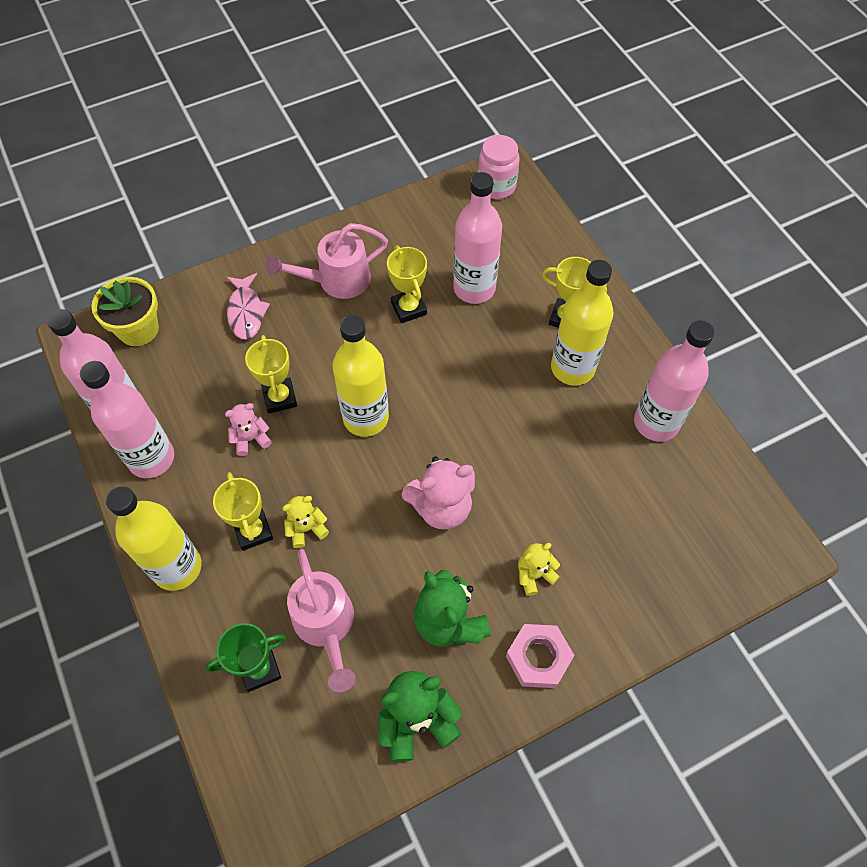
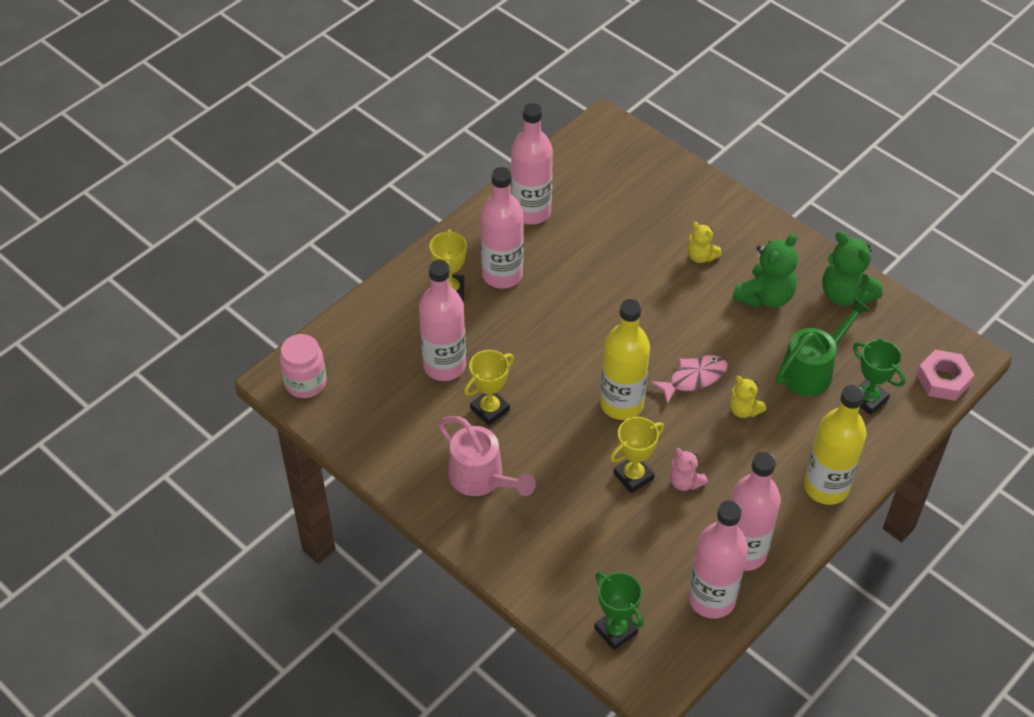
camera: 110 degrees left, 10 degrees down
yellow flower pot [92,277,159,346] -> green trophy [594,572,644,650]
yellow trophy [213,472,273,551] -> none
pink fish [227,273,270,340] -> pink fish moved to [650,355,728,404]
pink watering can [287,549,356,692] -> green watering can [776,298,870,396]
pink teddy bear [402,456,475,530] -> none
pink nut [506,624,575,688] -> pink nut moved to [917,350,974,401]
yellow bottle [551,260,613,385] -> pink bottle [480,167,524,289]

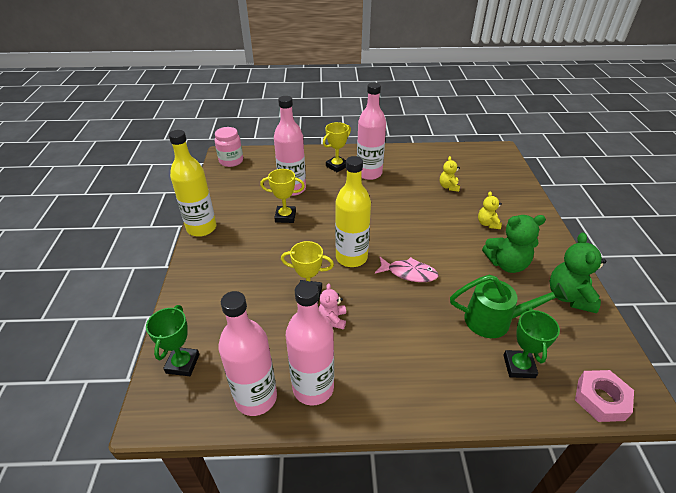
camera: 45 degrees right, 10 degrees down
pink watering can [438,416,536,496] -> none
pink bottle [511,103,553,225] -> none
yellow teddy bear [730,376,766,418] -> yellow teddy bear moved to [440,156,460,192]
yellow bottle [804,385,867,505] -> yellow bottle moved to [169,130,216,237]

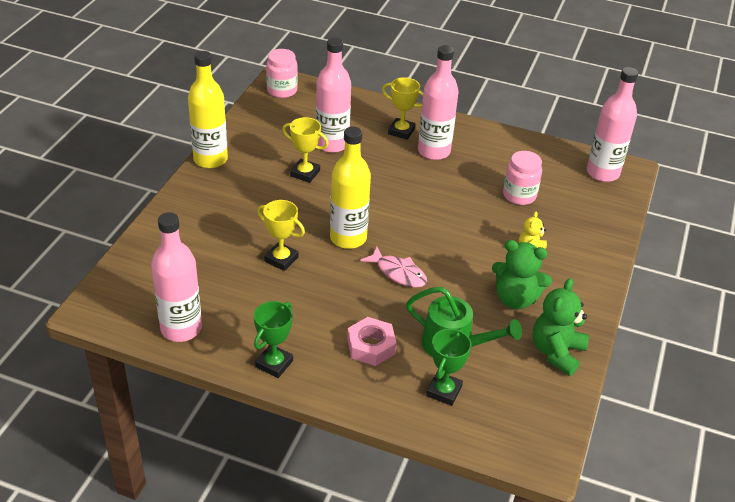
camera: 20 degrees right, 0 degrees up
green trophy [146,305,199,376] -> green trophy moved to [254,301,293,378]
pink bottle [286,281,334,406] -> pink bottle moved to [587,67,638,182]
pink teddy bear [318,283,346,330] -> none
yellow trophy [323,122,351,172] -> yellow trophy turned 45 degrees clockwise [382,77,423,140]
yellow teddy bear [440,156,460,192] -> pink jar [503,151,542,205]
pink nut [575,370,634,422] -> pink nut moved to [347,317,397,366]

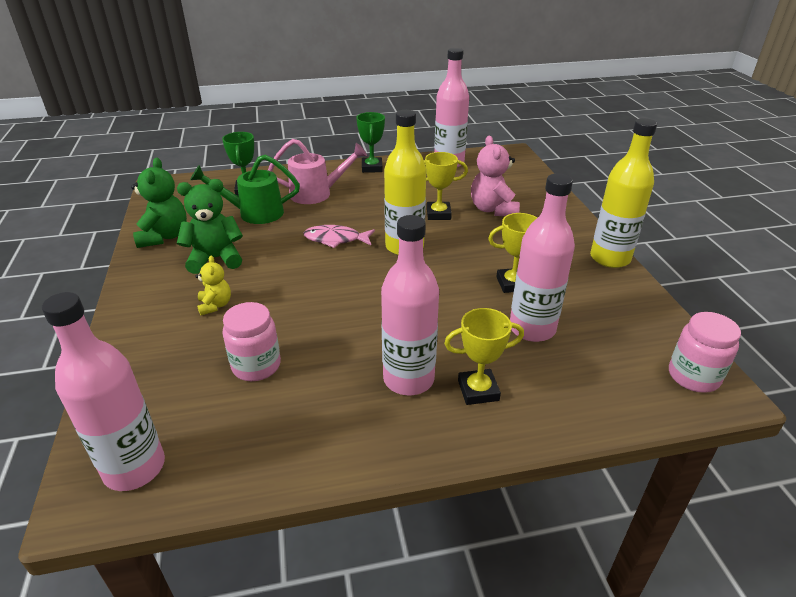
camera: 150 degrees right, 5 degrees down
pink nut [347,317,397,366] -> pink watering can [268,139,367,204]
none -> pink teddy bear [471,136,520,216]

